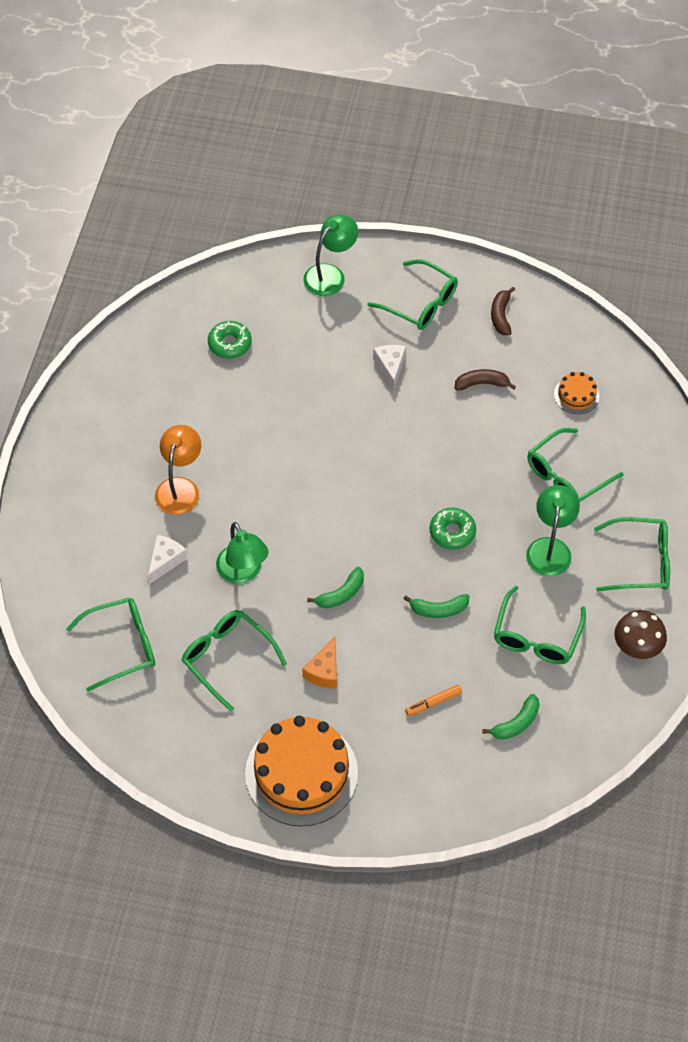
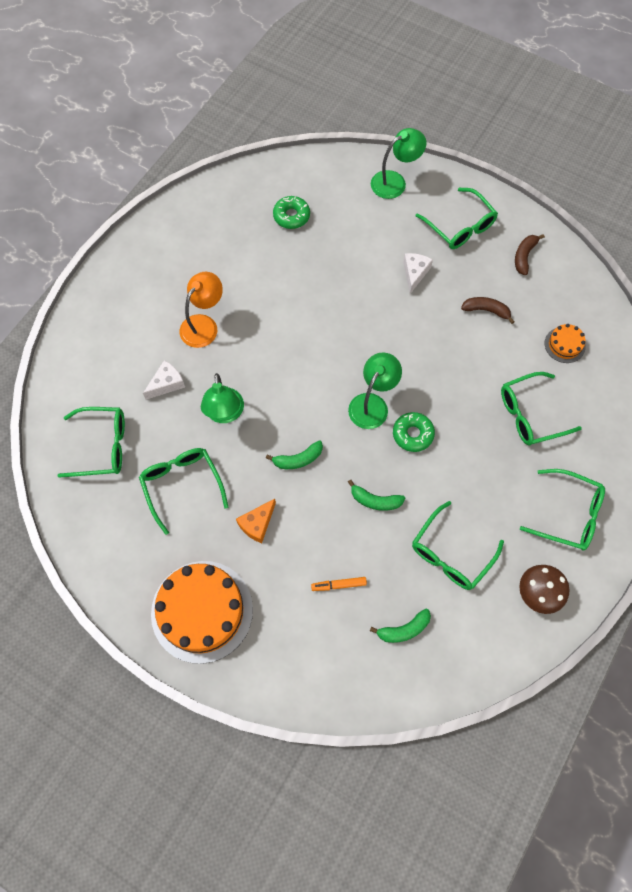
camera: 20 degrees right, 10 degrees up
green lamp [526,485,580,576] -> green lamp moved to [348,353,402,429]

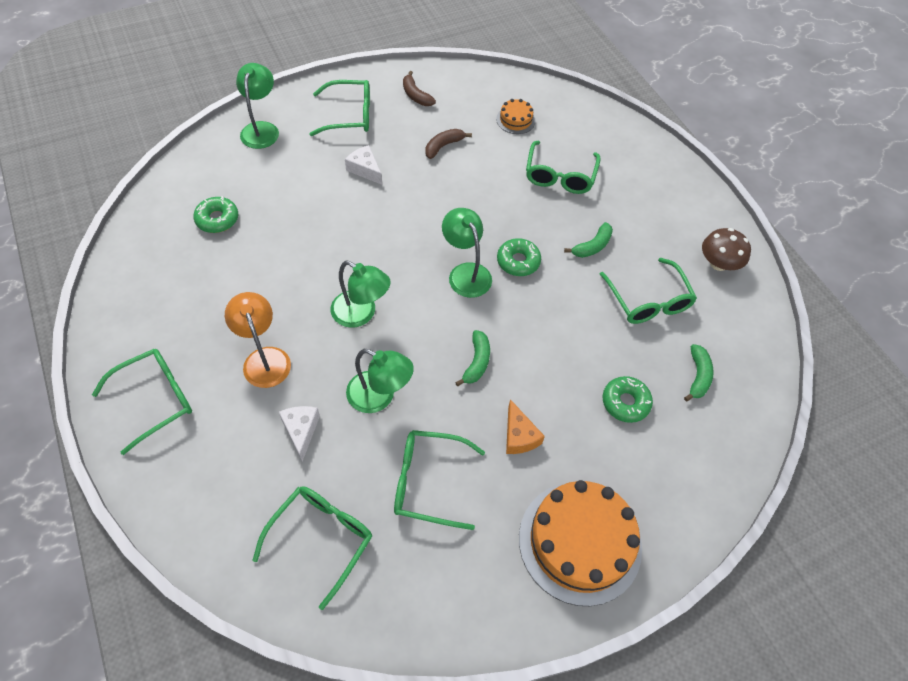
camera: 60 degrees left, 10 degrees down
orange marker [311,577,367,591] -> green donut [603,376,653,423]
green banana [348,479,405,511] -> green banana moved to [564,222,613,258]
green glasses [520,469,605,550] -> green glasses moved to [92,349,192,455]
none -> green lamp [331,261,391,328]

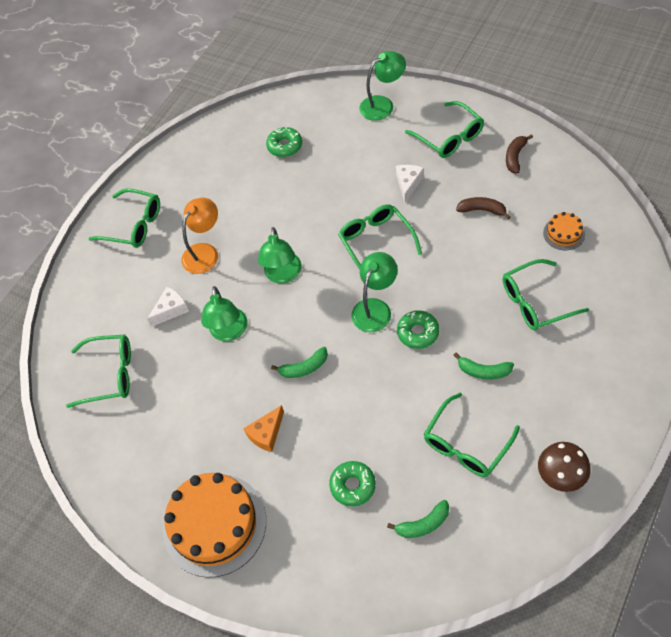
camera: 65 degrees right, 0 degrees up
green glasses [394,430,485,530] -> green glasses moved to [338,204,422,269]

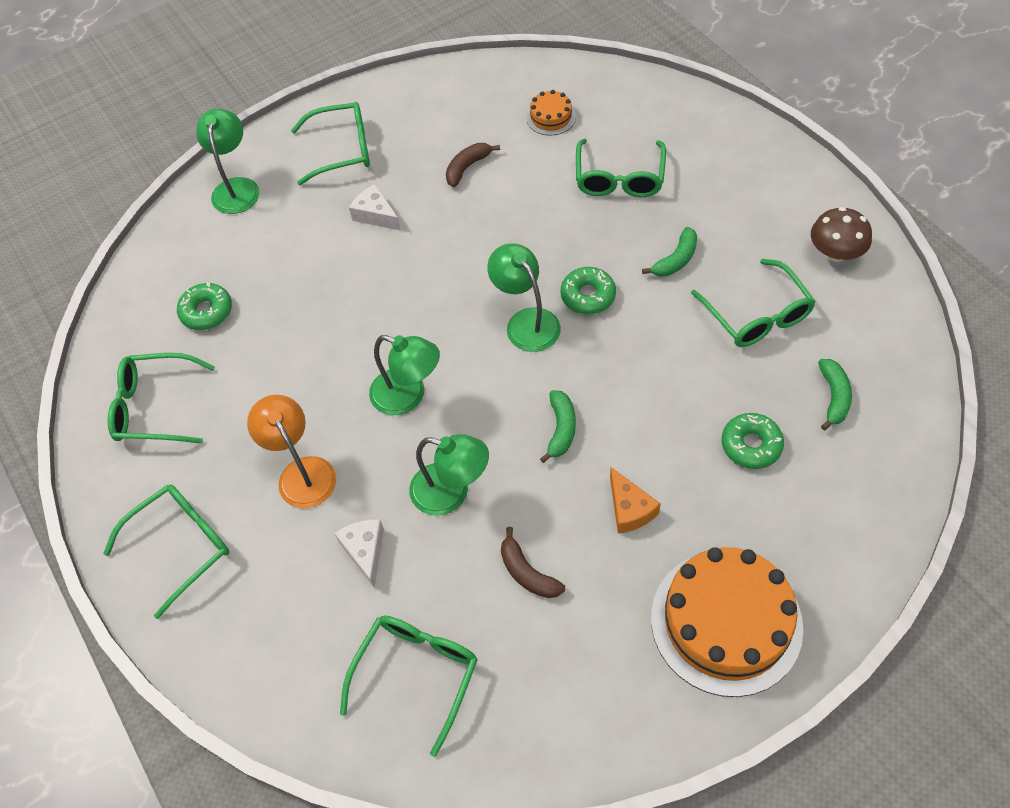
camera: 65 degrees left, 0 degrees up
green glasses [338,204,422,269] -> green glasses moved to [108,353,215,444]
brown banana [506,134,533,174] -> brown banana moved to [501,527,565,598]

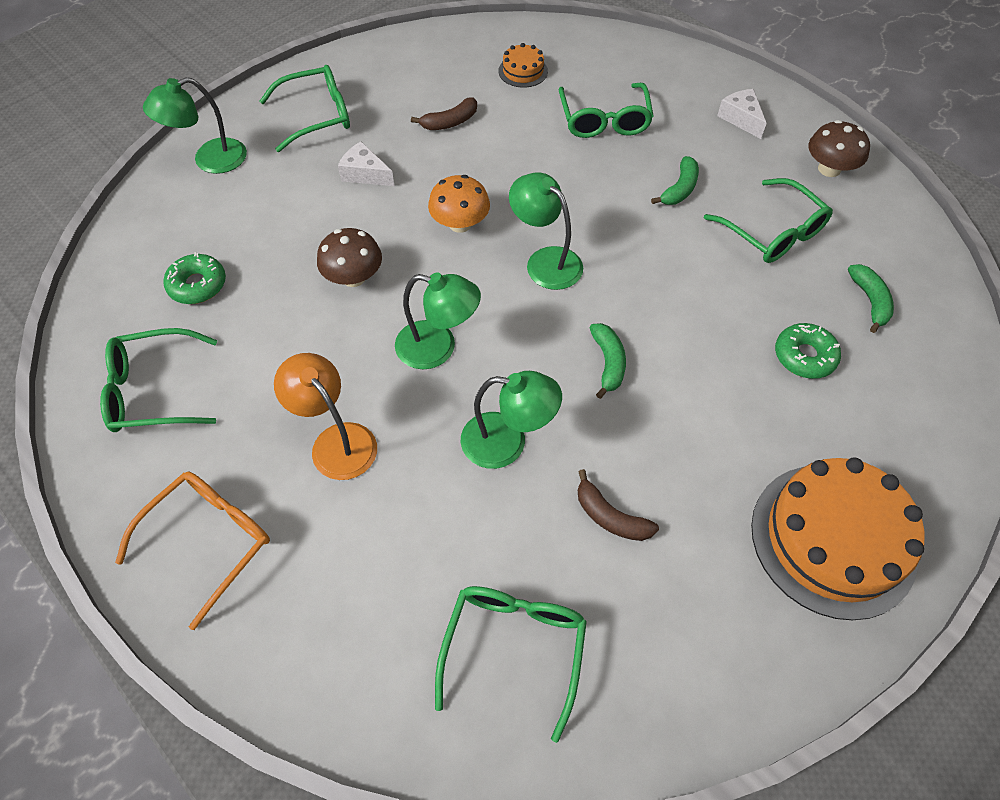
camera: 15 degrees left, 0 degrees up
green glasses [103,484,230,619] -> orange glasses [115,472,270,630]
green lamp [196,109,259,214] -> green lamp turned 105 degrees counterclockwise [143,77,247,174]
white cheese [334,520,384,588] -> white cheese moved to [717,89,767,139]
brown banana [446,143,500,187] -> brown banana turned 150 degrees counterclockwise [411,97,477,130]
green donut [561,267,616,314] -> none
orange cheese [610,467,661,534] -> none
none -> brown mushroom [317,228,382,287]
none -> orange mushroom [428,175,490,233]

